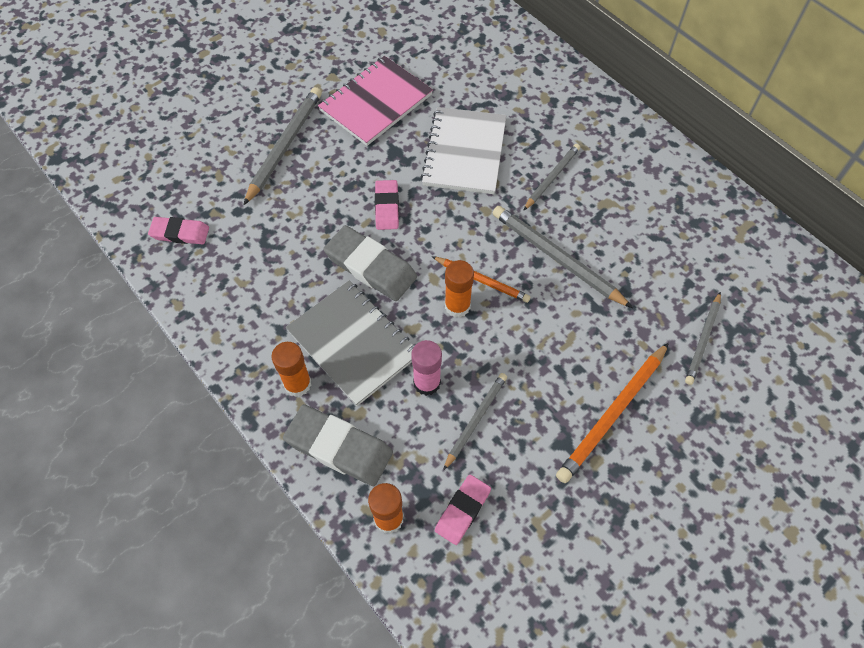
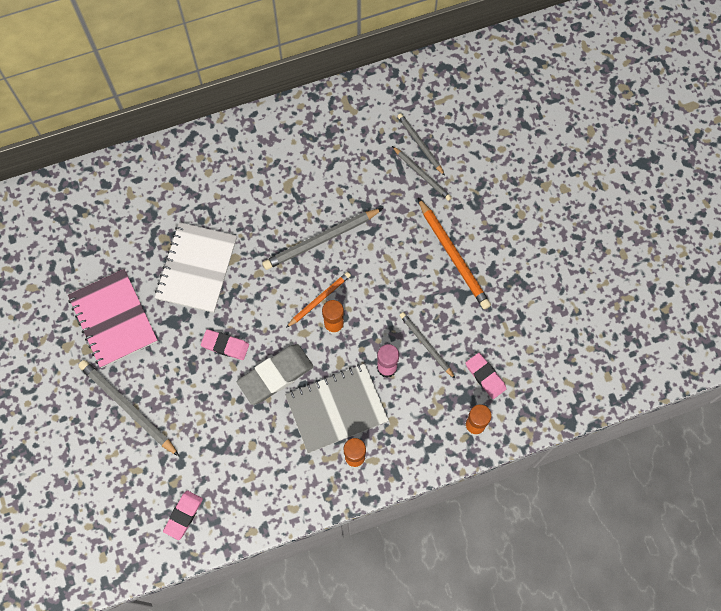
camera: 70 degrees left, 10 degrees up
grey eraser [283,404,393,486] -> none
white notebook [421,107,506,194] -> white notebook turned 75 degrees clockwise [155,222,237,313]
grey pencil [523,144,580,211] -> grey pencil moved to [397,113,445,176]

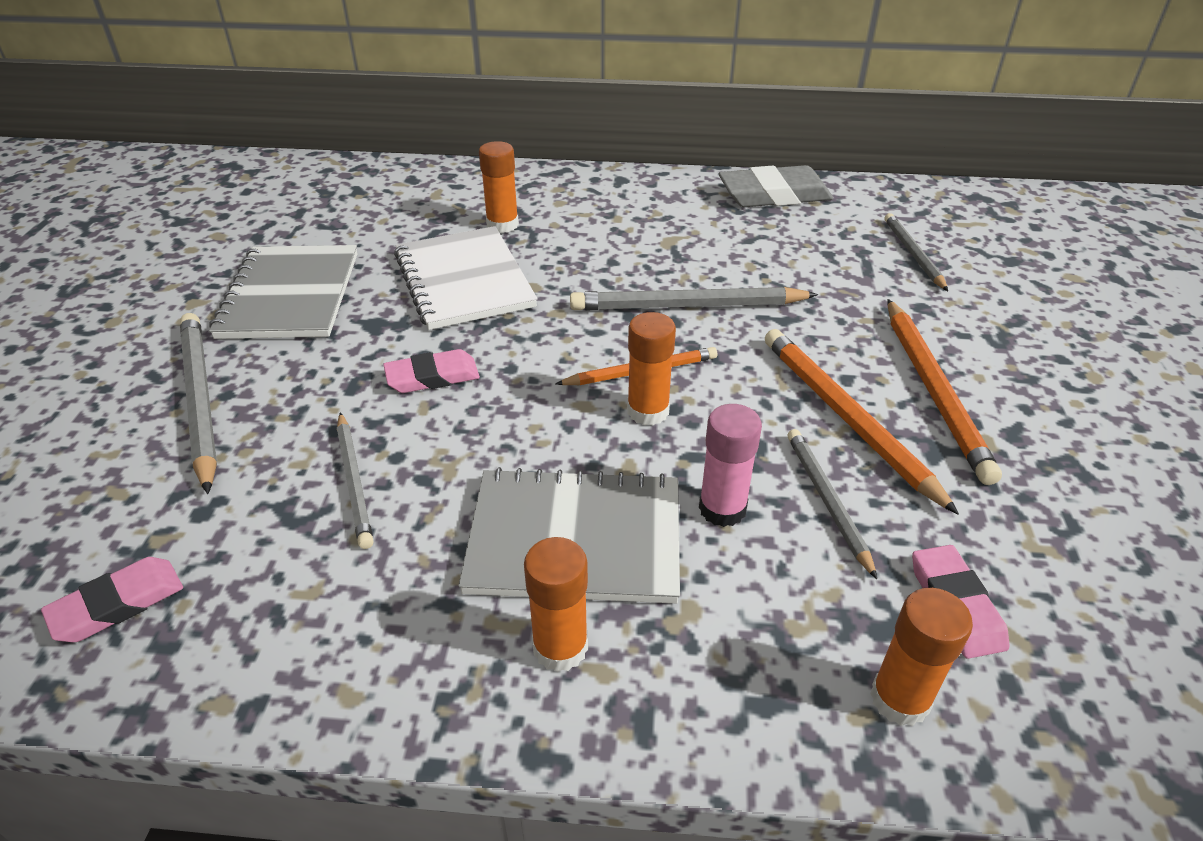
camera: 25 degrees right, 30 degrees down
pink notebook [68,269,158,368] -> grey notebook [209,245,357,339]
white notebook [155,222,237,313] -> white notebook turned 60 degrees counterclockwise [394,226,537,330]
pink eraser [201,329,249,360] -> pink eraser turned 60 degrees counterclockwise [383,349,480,393]
grey eraser [237,344,314,405] -> grey eraser moved to [719,165,833,207]
grey pencil [392,146,452,201] -> grey pencil moved to [337,412,373,549]
none -> orange glue stick [479,141,519,233]
none -> orange pencil [765,329,959,515]

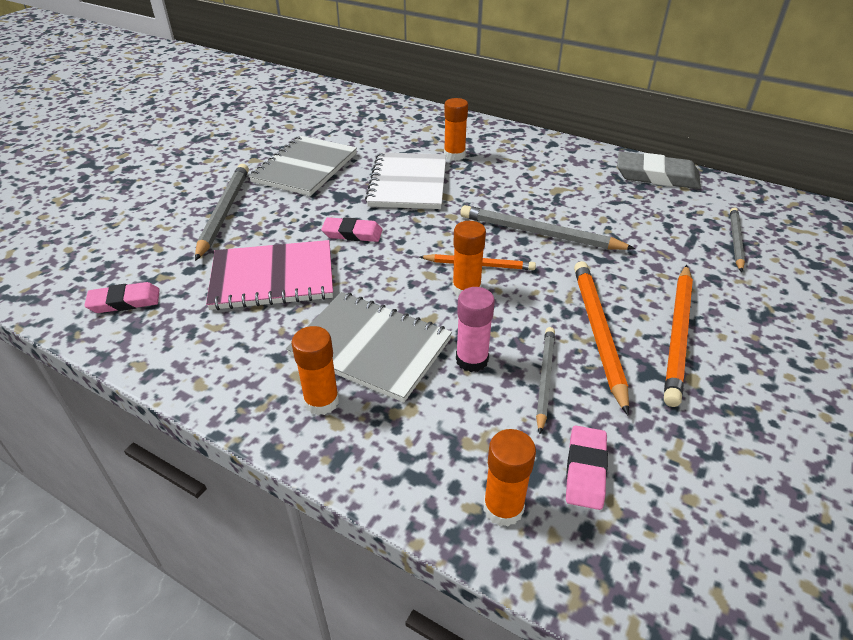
camera: 25 degrees right, 0 degrees up
grey pencil [337,412,373,549] -> pink notebook [206,240,333,310]

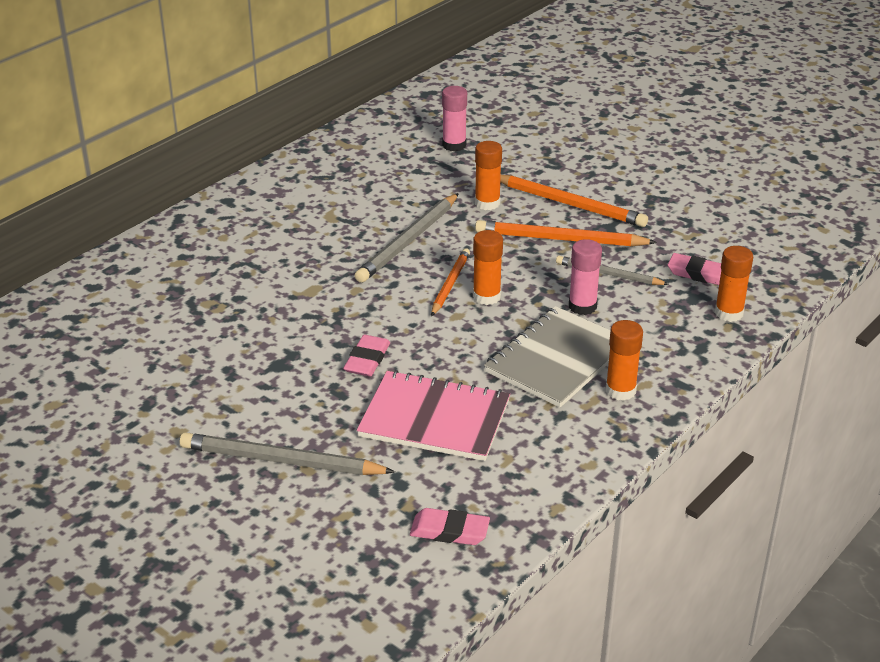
camera: 80 degrees left, 5 degrees down
pink eraser [84,282,160,313] -> pink eraser turned 75 degrees counterclockwise [410,508,490,545]
pink notebook [206,240,333,310] -> pink notebook turned 75 degrees counterclockwise [357,370,510,461]
grey notebook [249,136,357,196] -> none
white notebook [365,152,446,209] -> none
orange glue stick [444,98,468,161] -> orange glue stick moved to [475,141,502,210]
grey eraser [617,152,701,189] -> none
grey pencil [730,208,745,272] -> pink glue stick [442,86,467,152]

